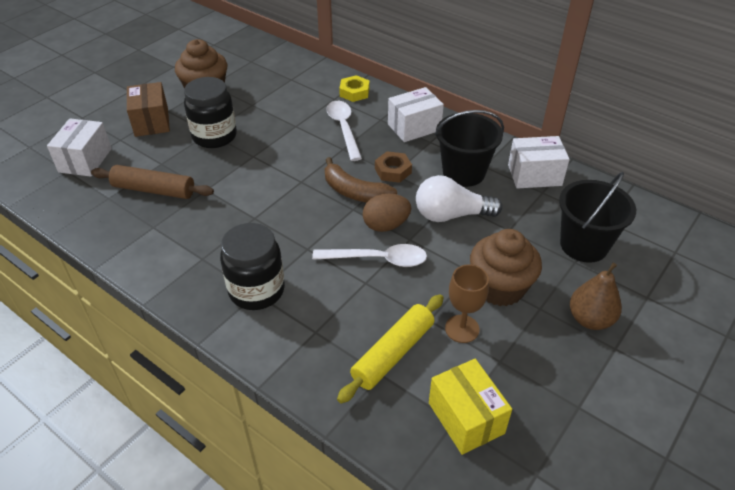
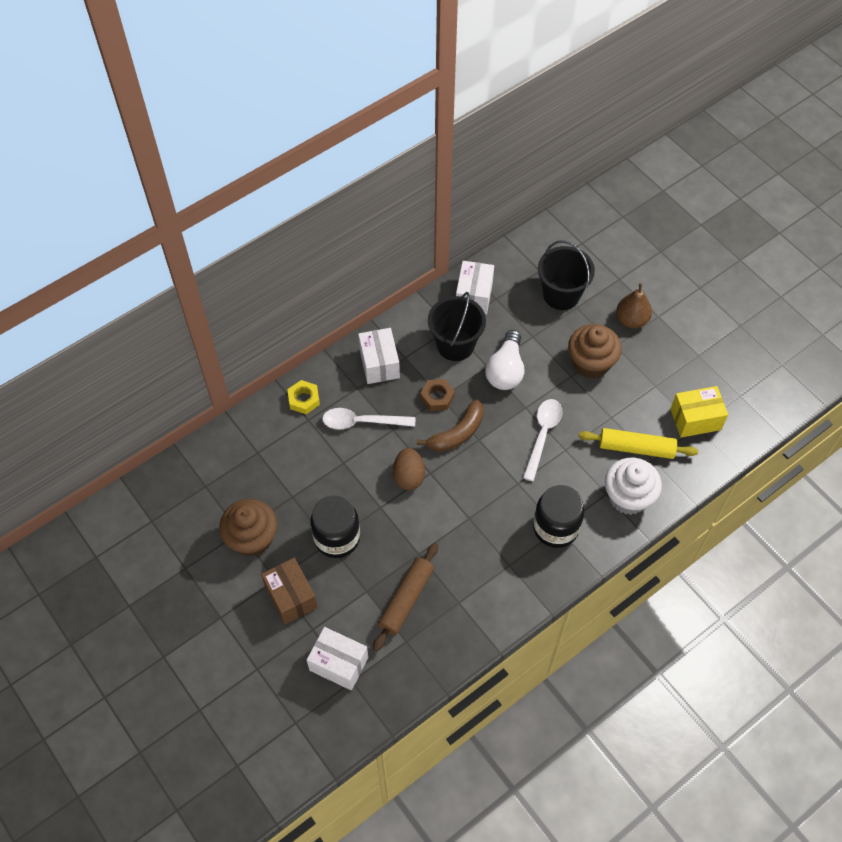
camera: 75 degrees left, 15 degrees up
brown box [127,82,170,137] -> brown box turned 60 degrees clockwise [261,558,318,624]
yellow rolling pin [337,294,444,404] -> yellow rolling pin turned 45 degrees counterclockwise [579,428,698,459]
brown egg [363,194,411,232] -> brown egg moved to [393,448,425,490]
brown goblet [445,264,489,343] -> none
none -> white cupcake [605,458,662,515]

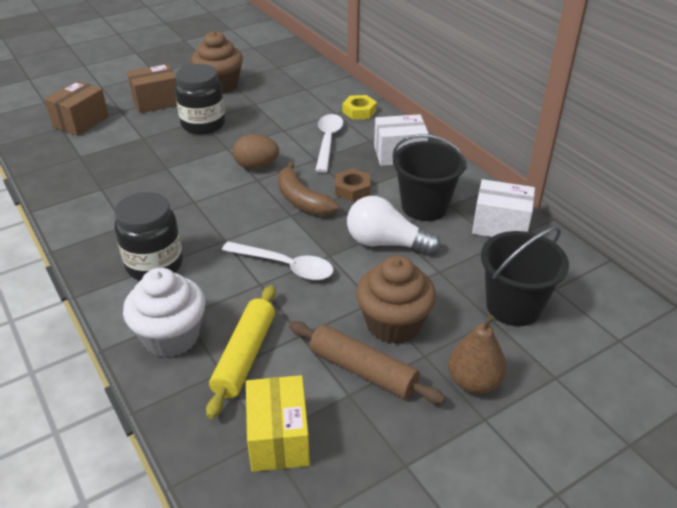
camera: 95 degrees right, 20 degrees down
white box [307,627,368,690] -> brown box [45,81,109,136]
brown rolling pin [373,543,438,652] -> brown rolling pin moved to [289,321,446,404]

